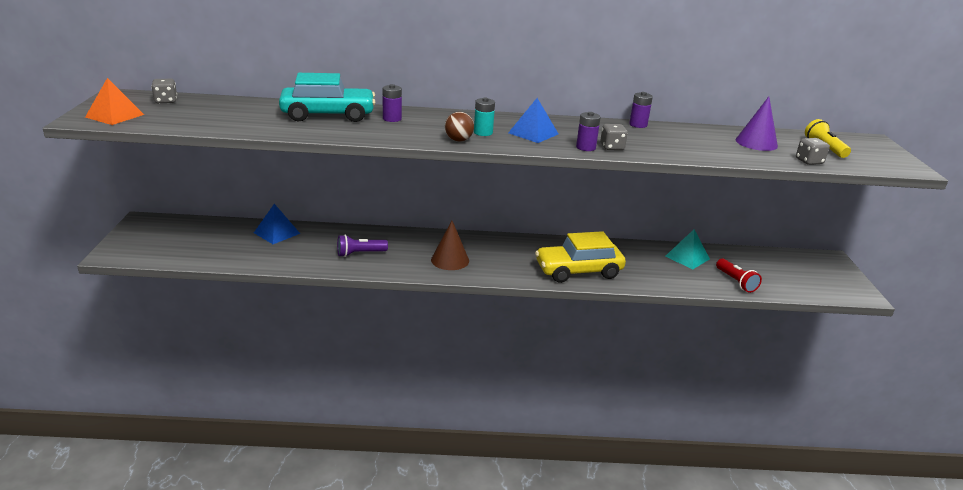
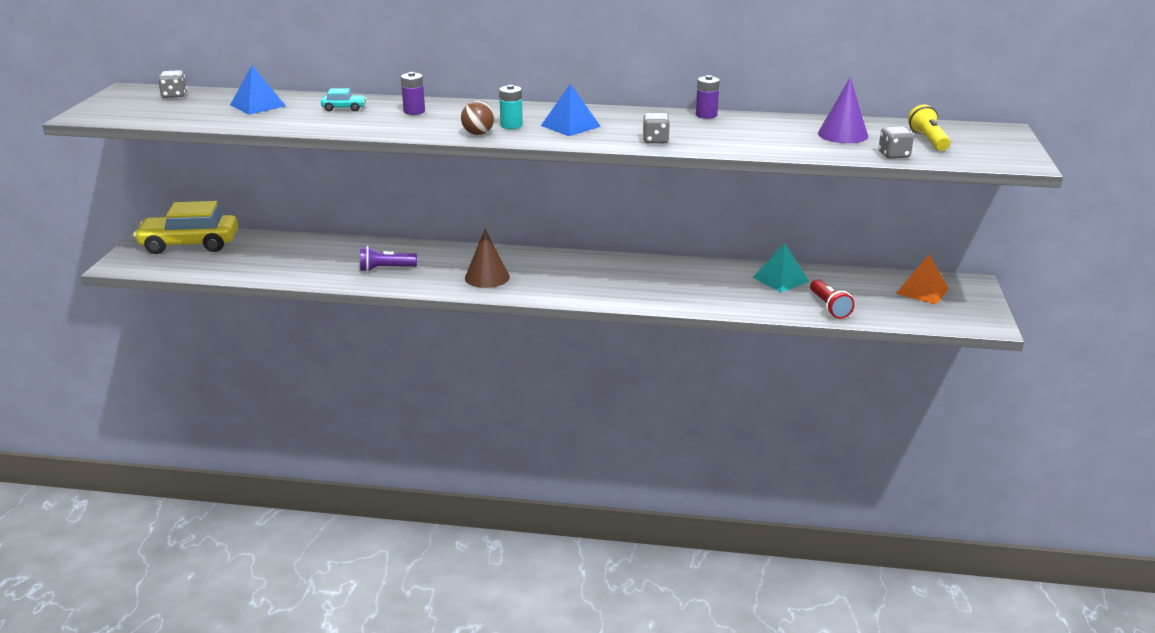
camera: 10 degrees right, 0 degrees up
orange pyramid [85,78,144,125] -> orange pyramid moved to [896,255,949,305]
blue pyramid [254,204,300,244] -> blue pyramid moved to [230,66,286,115]
turquoise car [279,73,375,122] -> turquoise car [321,89,367,111], size x0.42
yellow car [535,231,626,283] -> yellow car moved to [133,201,238,254]
purple battery [576,112,601,151] -> none

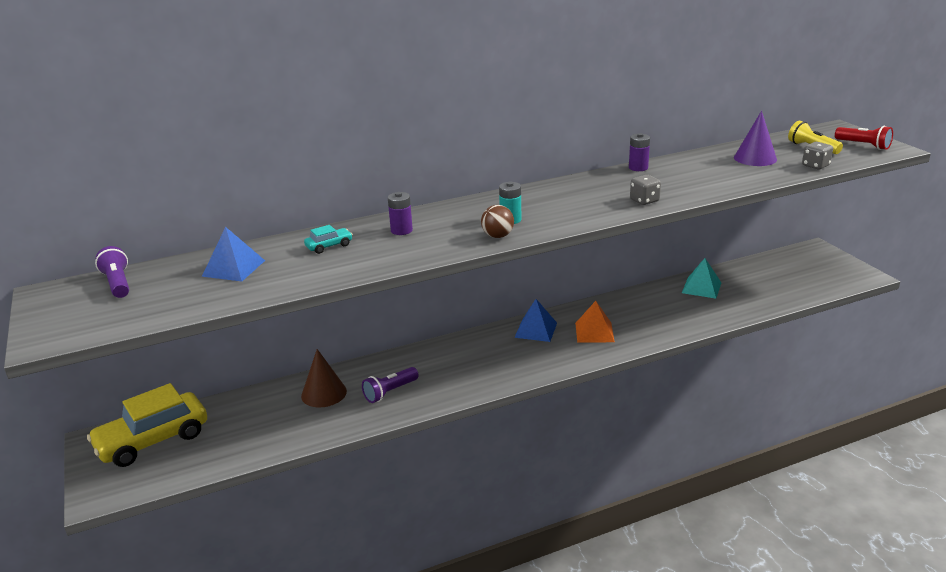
camera: 30 degrees left, 0 degrees up
grey dice [158,70,187,98] -> purple flashlight [95,246,129,298]
brown cone [465,229,510,288] -> brown cone moved to [301,349,347,408]
blue pyramid [541,84,601,136] -> blue pyramid moved to [514,299,557,342]
red flashlight [810,279,855,319] -> red flashlight moved to [835,126,893,150]
orange pyramid [896,255,949,305] -> orange pyramid moved to [575,301,615,343]

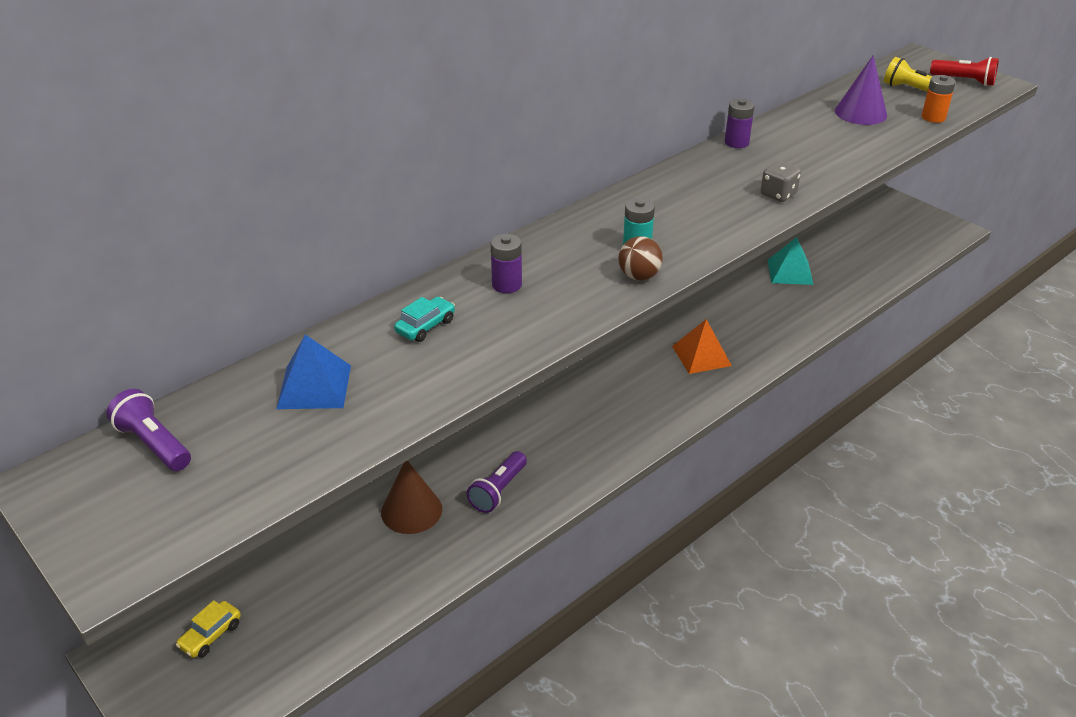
camera: 20 degrees left, 10 degrees up
yellow car [87,383,207,467] -> yellow car [176,600,241,658], size x0.42
blue pyramid [514,299,557,342] -> none
grey dice [802,142,833,169] -> orange battery [922,75,956,123]

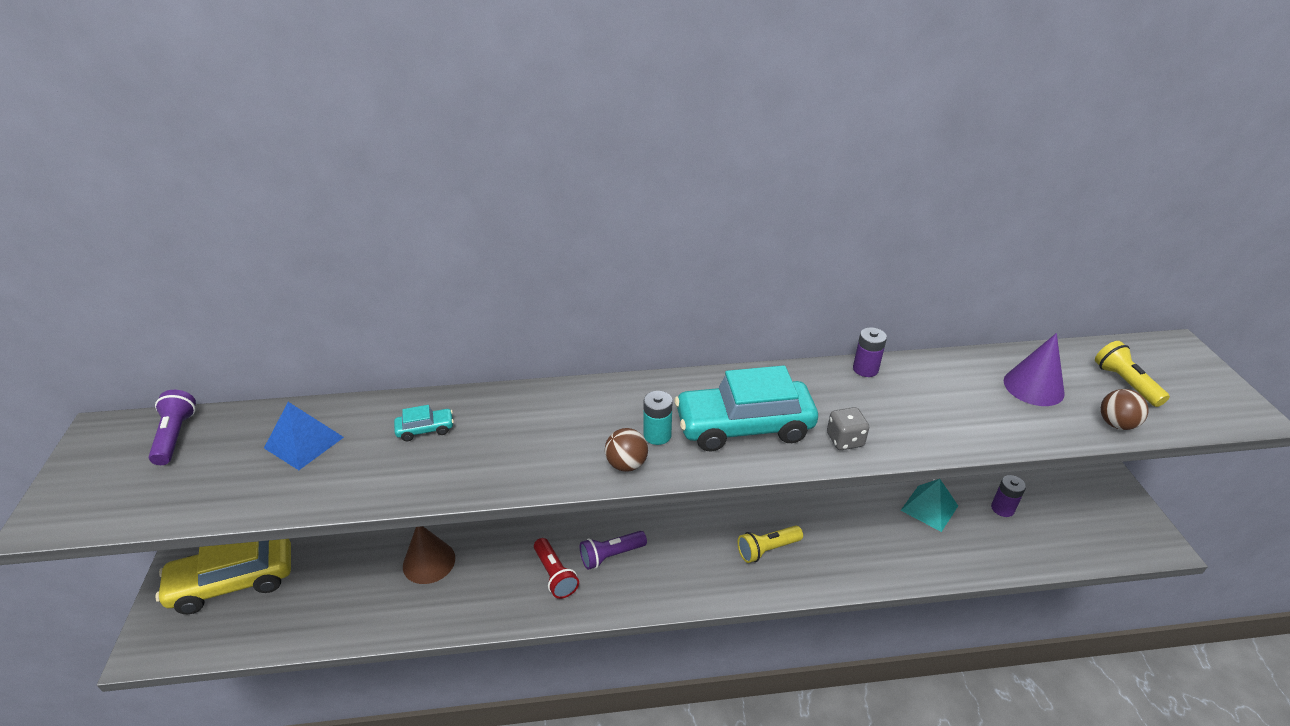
camera: 35 degrees right, 0 degrees up
yellow car [176,600,241,658] -> yellow car [155,539,291,614], size x2.38
purple flashlight [467,451,527,513] -> purple flashlight moved to [580,531,647,570]
purple battery [491,234,522,293] -> purple battery moved to [991,475,1026,517]
orange pyramid [672,319,732,374] -> yellow flashlight [738,525,803,563]
orange battery [922,75,956,123] -> brown ball [1101,389,1149,430]
red flashlight [930,57,999,86] -> red flashlight moved to [534,538,579,599]
none -> turquoise car [674,365,818,451]

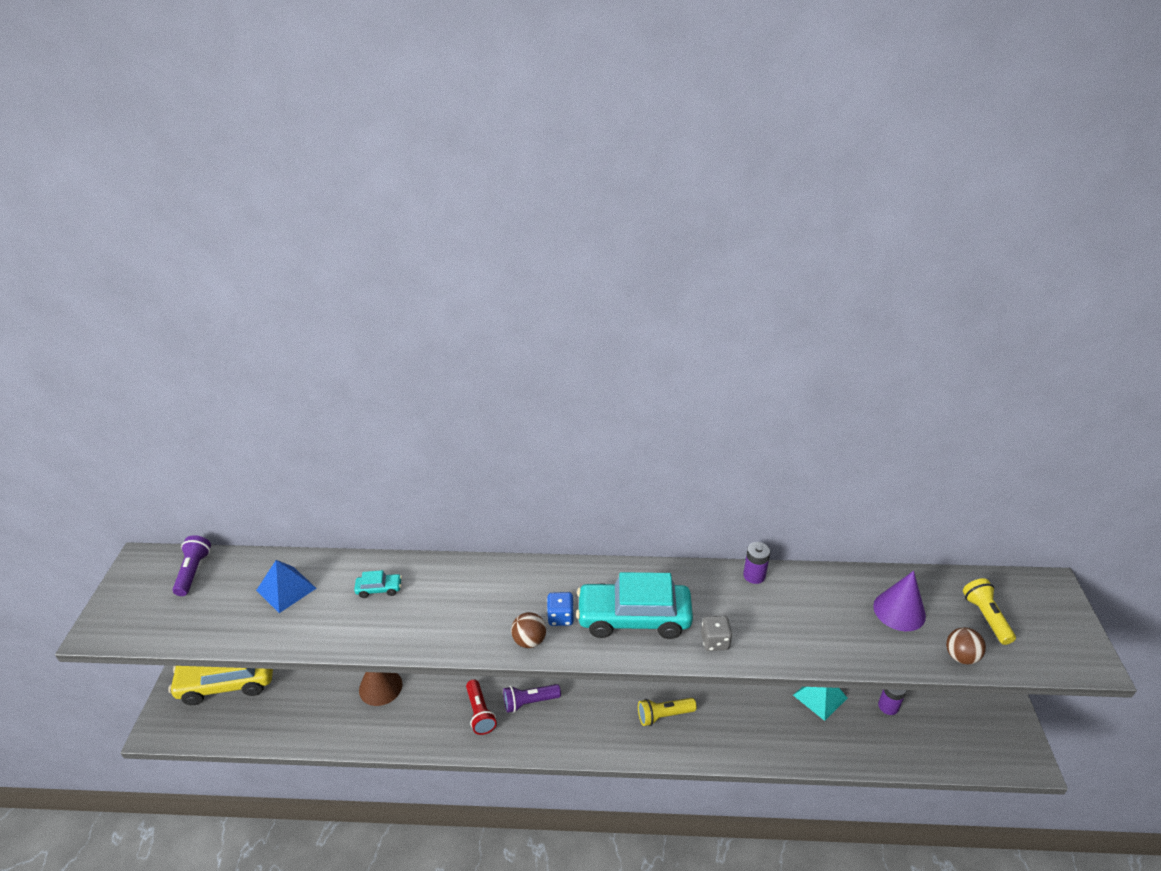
camera: 10 degrees right, 0 degrees up
turquoise battery [644,391,673,445] -> blue dice [547,592,574,626]

